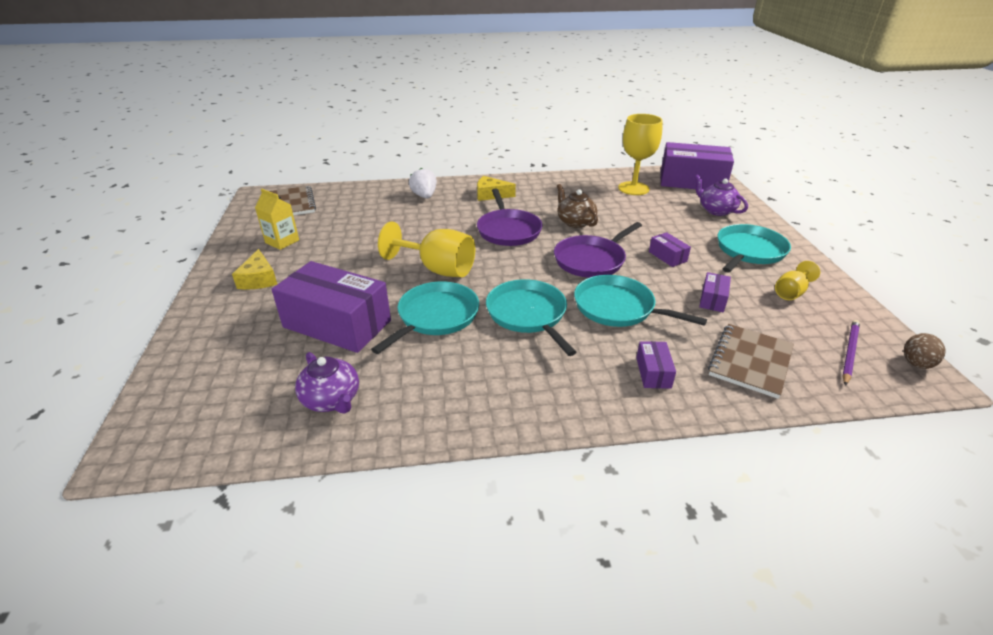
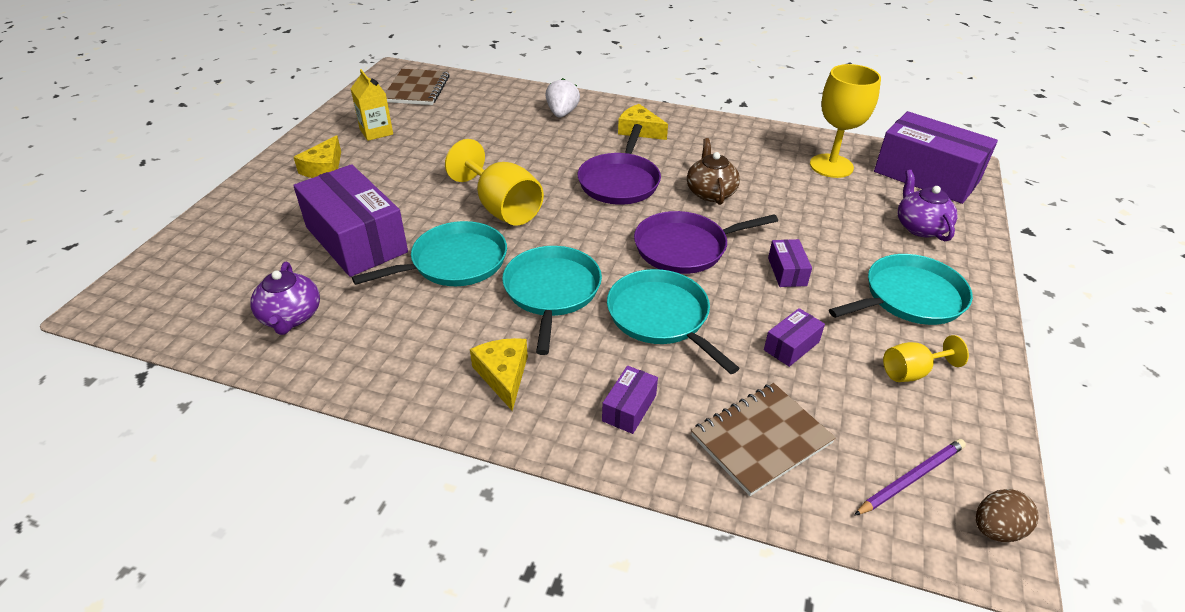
camera: 25 degrees right, 5 degrees up
none -> yellow cheese [470,338,528,411]

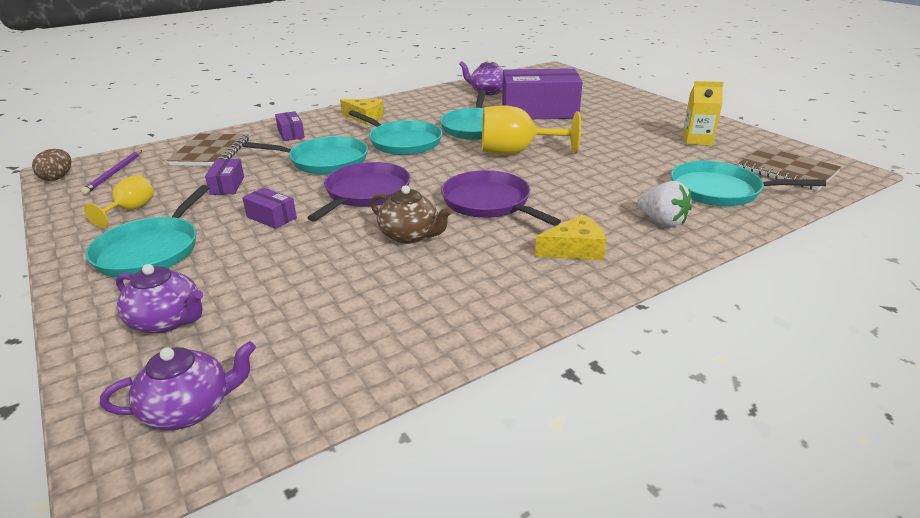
camera: 130 degrees right, 10 degrees down
yellow cheese [294,135,341,178] -> none
yellow goblet [810,64,881,178] -> none
purple box [874,111,998,204] -> purple teapot [100,341,256,430]
none -> turquoise pan [671,161,826,206]

